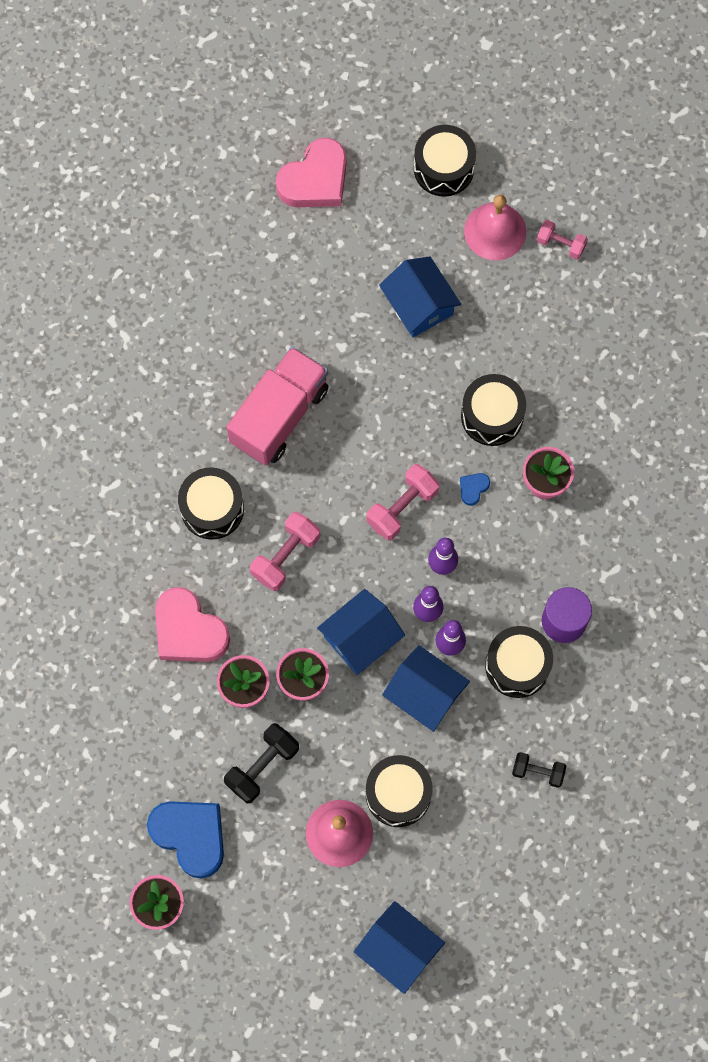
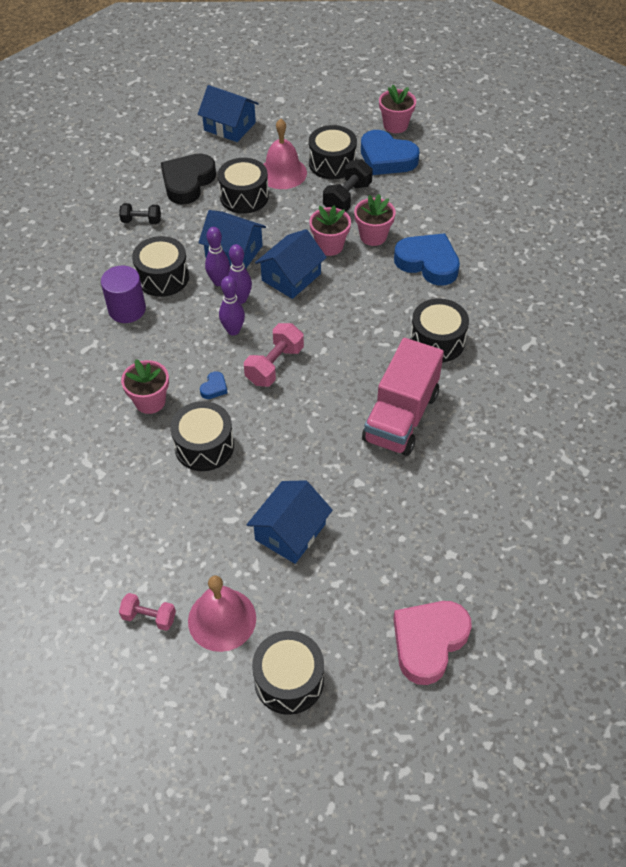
camera: 170 degrees right, 20 degrees down
pink heart [155,587,230,662] -> blue heart [394,233,460,286]
pink dumbbell [250,512,320,591] -> none
blue house [379,256,461,337] -> blue house turned 75 degrees clockwise [247,480,333,564]
none -> black heart [161,153,216,204]
none -> black drum [309,125,357,179]

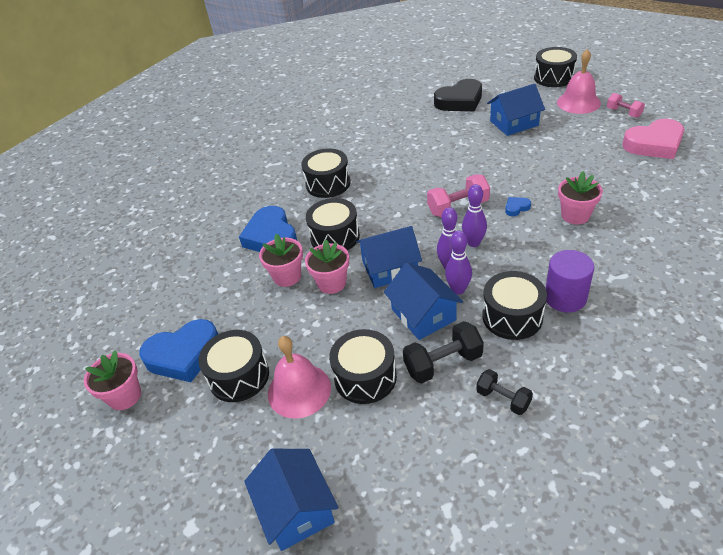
camera: 140 degrees left, 10 degrees down
black heart [161,153,216,204] -> black heart moved to [434,79,482,111]
black drum [170,401,234,471] -> black drum moved to [306,198,360,250]
black dumbbell [323,159,373,212] -> black dumbbell moved to [403,321,484,383]
blue heart [361,130,420,175] -> blue heart turned 90 degrees clockwise [139,319,218,382]
pink truck [362,338,444,456] -> none
pink heart [393,601,472,685] -> pink heart moved to [622,119,684,159]

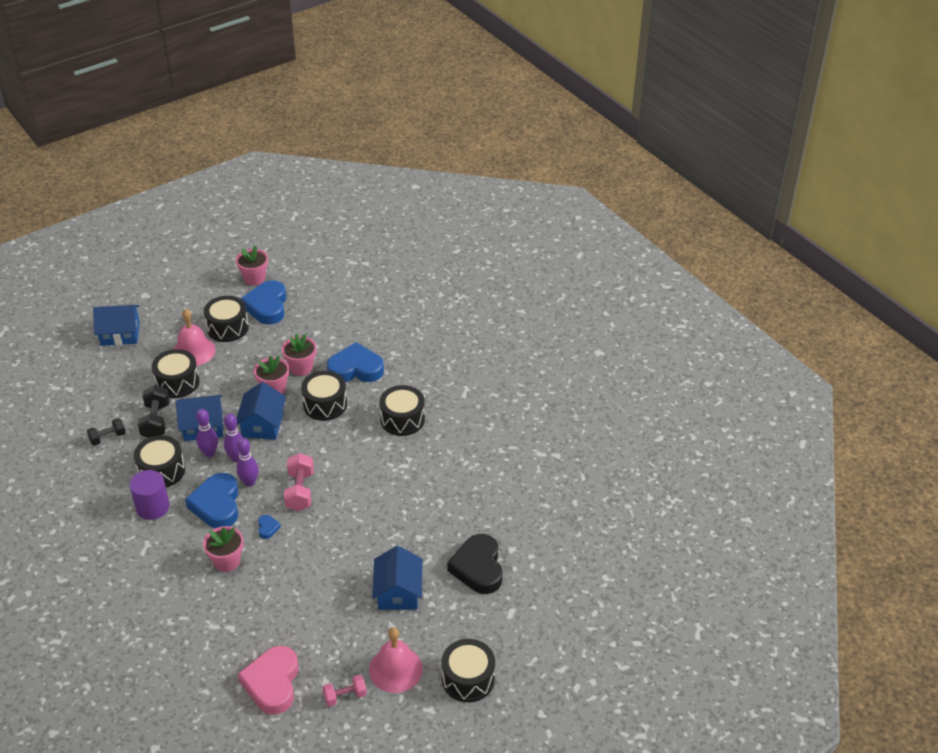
camera: 105 degrees right, 0 degrees up
none -> blue heart [185,473,238,528]

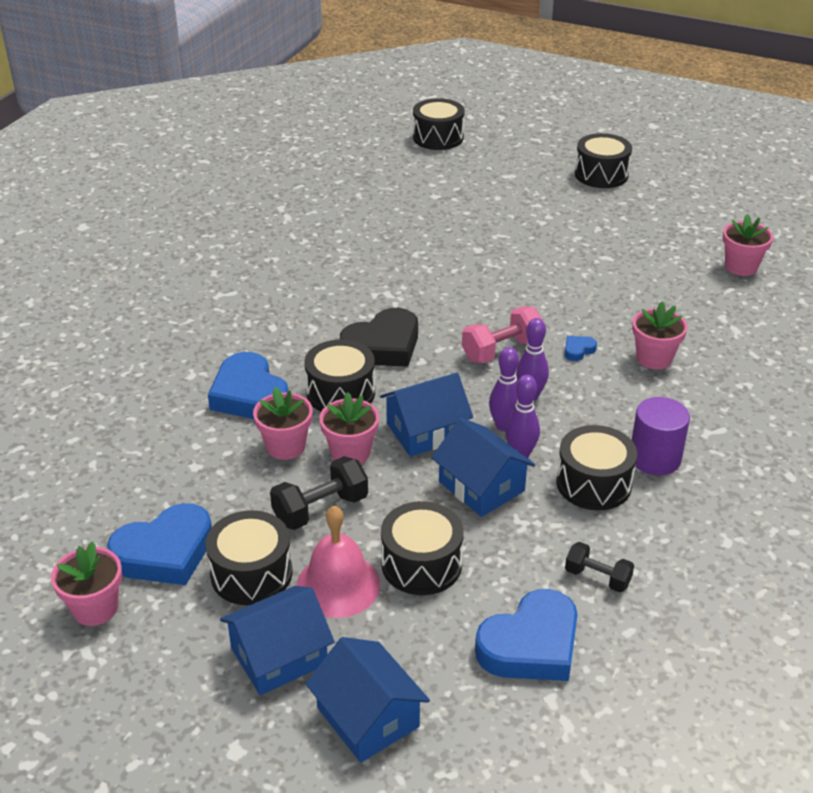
camera: 120 degrees left, 5 degrees down
black dumbbell [138,385,170,438] -> black dumbbell moved to [270,456,368,530]
blue heart [185,473,238,528] -> blue heart moved to [475,589,578,681]
pink heart [238,646,299,715] -> pink flower pot [723,214,773,276]
pink dumbbell [322,675,367,707] -> none
pink bell [369,627,423,693] -> none
blue house [372,546,423,610] -> blue house moved to [220,586,335,695]
black drum [379,385,425,436] -> black drum moved to [413,98,464,150]
black heart [447,534,503,594] -> black heart moved to [340,308,418,367]

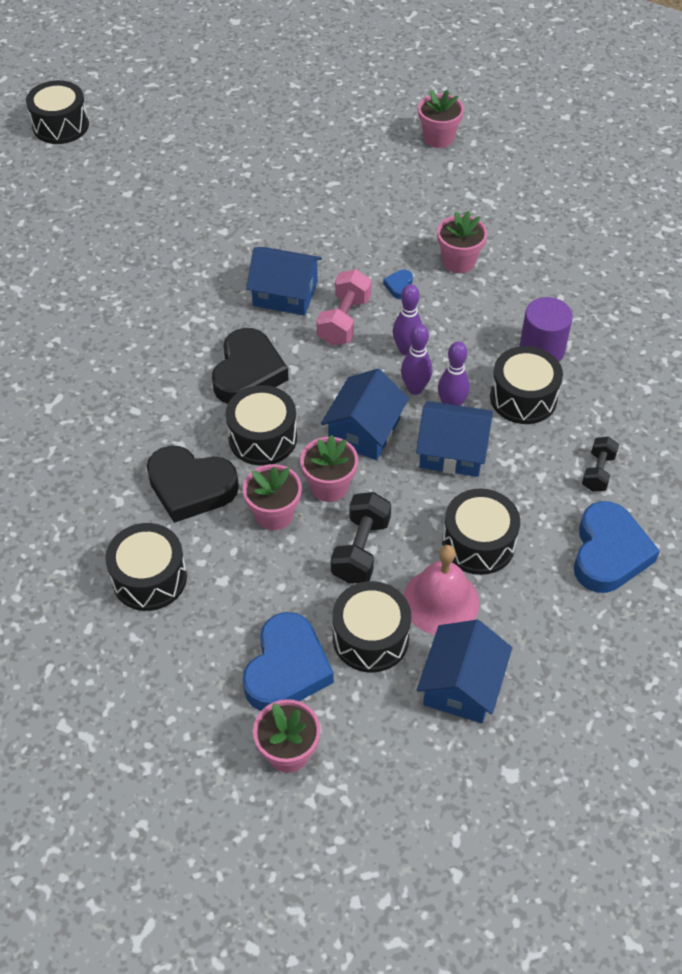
camera: 40 degrees left, 15 degrees up
blue heart [208,352,289,419] -> black heart [147,446,239,523]
blue house [305,637,430,763] -> blue house moved to [246,247,322,316]
black dumbbell [565,542,634,592] -> black dumbbell turned 60 degrees counterclockwise [582,437,619,492]
black drum [575,133,632,188] -> black drum moved to [105,523,187,611]

